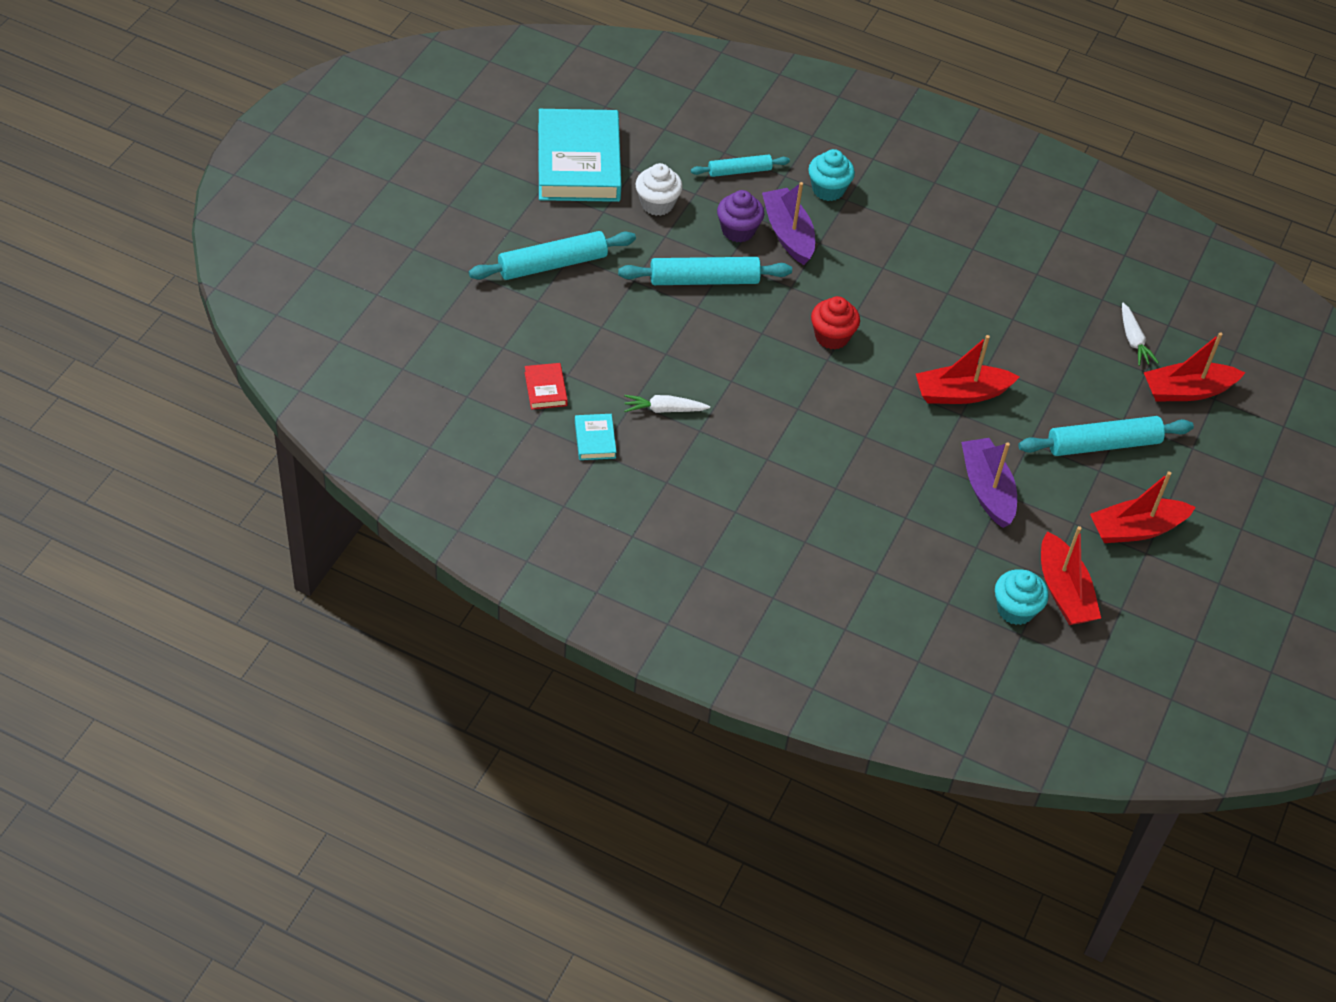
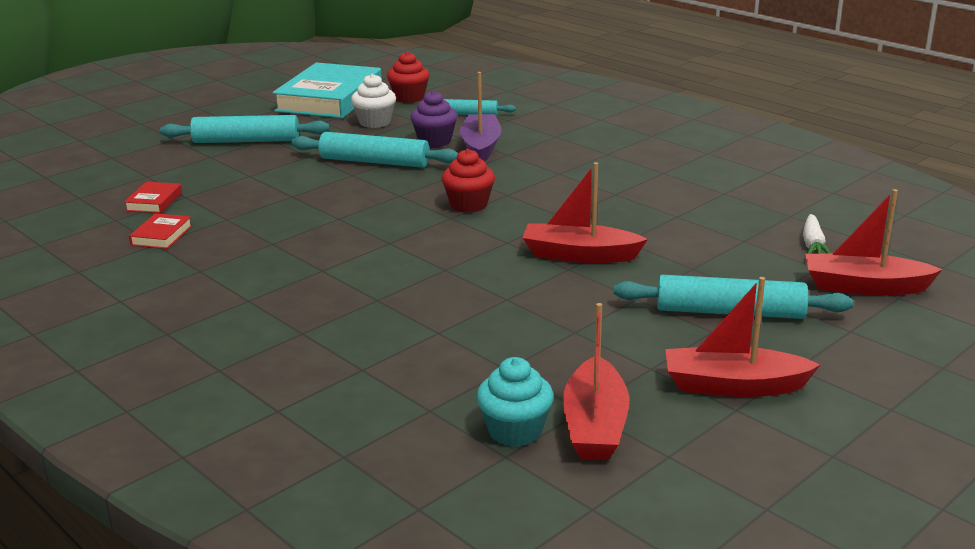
camera: 25 degrees right, 25 degrees down
turquoise book [575,414,617,460] -> red book [129,213,192,249]
white carrot [624,395,710,413] -> none
turquoise cupcake [808,149,855,201] -> none
purple boat [961,438,1017,528] -> none
none -> red cupcake [387,51,430,103]

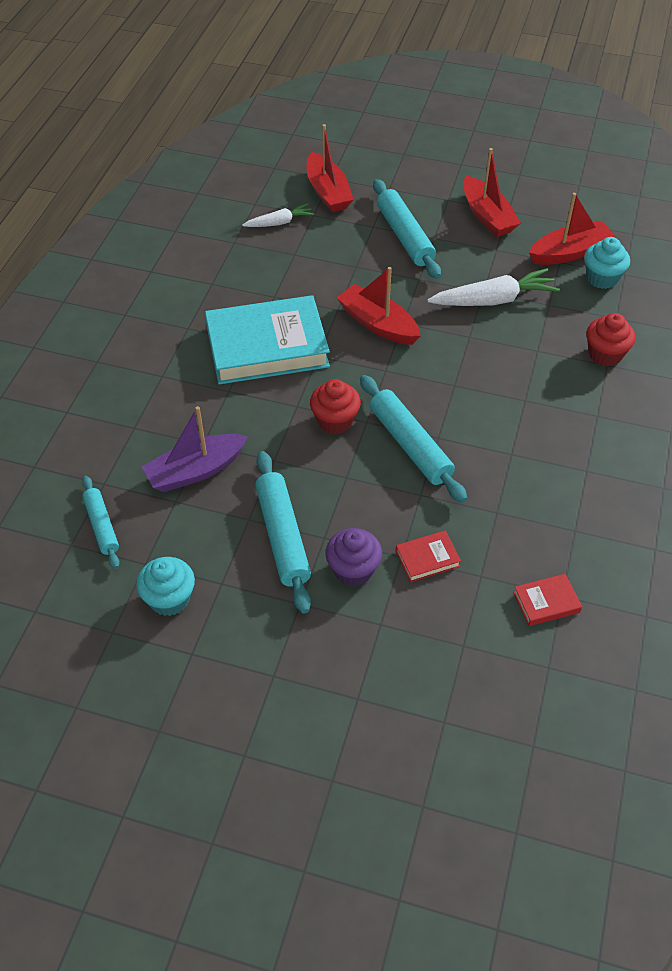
camera: 120 degrees left, 25 degrees up
red book [124,182,182,213] -> red book moved to [396,530,461,582]
turquoise rolling pin [160,115,330,143] -> turquoise rolling pin moved to [360,375,467,503]
turquoise book [272,62,382,118] -> turquoise book moved to [205,295,330,385]
white cupcake [351,74,396,128] -> turquoise cupcake [136,557,195,616]
red cupcake [387,51,430,103] -> red cupcake moved to [586,313,635,367]
purple cupcake [410,91,457,147] -> purple cupcake moved to [325,528,382,586]
red boat [522,162,648,263] -> red boat turned 150 degrees clockwise [336,267,421,345]
none -> white carrot [427,268,560,306]

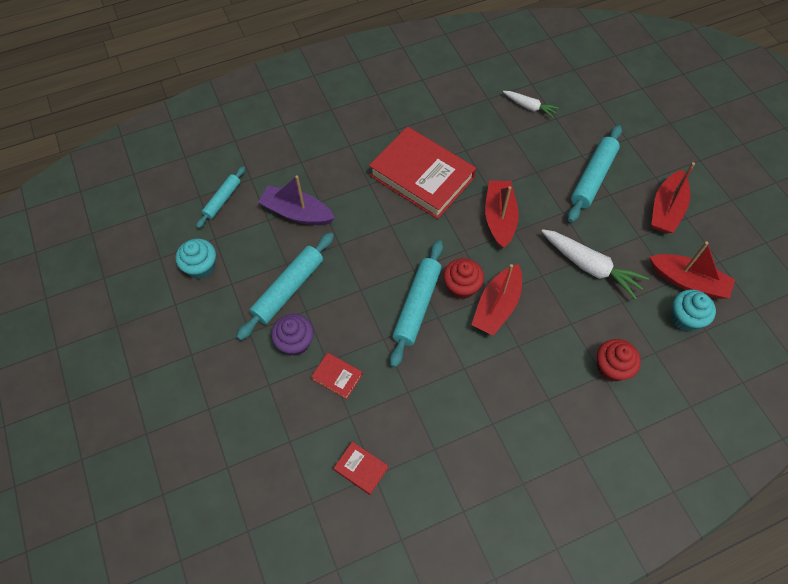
camera: 50 degrees right, 10 degrees up
turquoise book [205,295,330,385] -> red book [369,126,476,219]
red boat [307,124,354,212] -> red boat moved to [471,264,522,336]
red cupcake [310,379,361,434] -> red cupcake moved to [443,258,484,299]

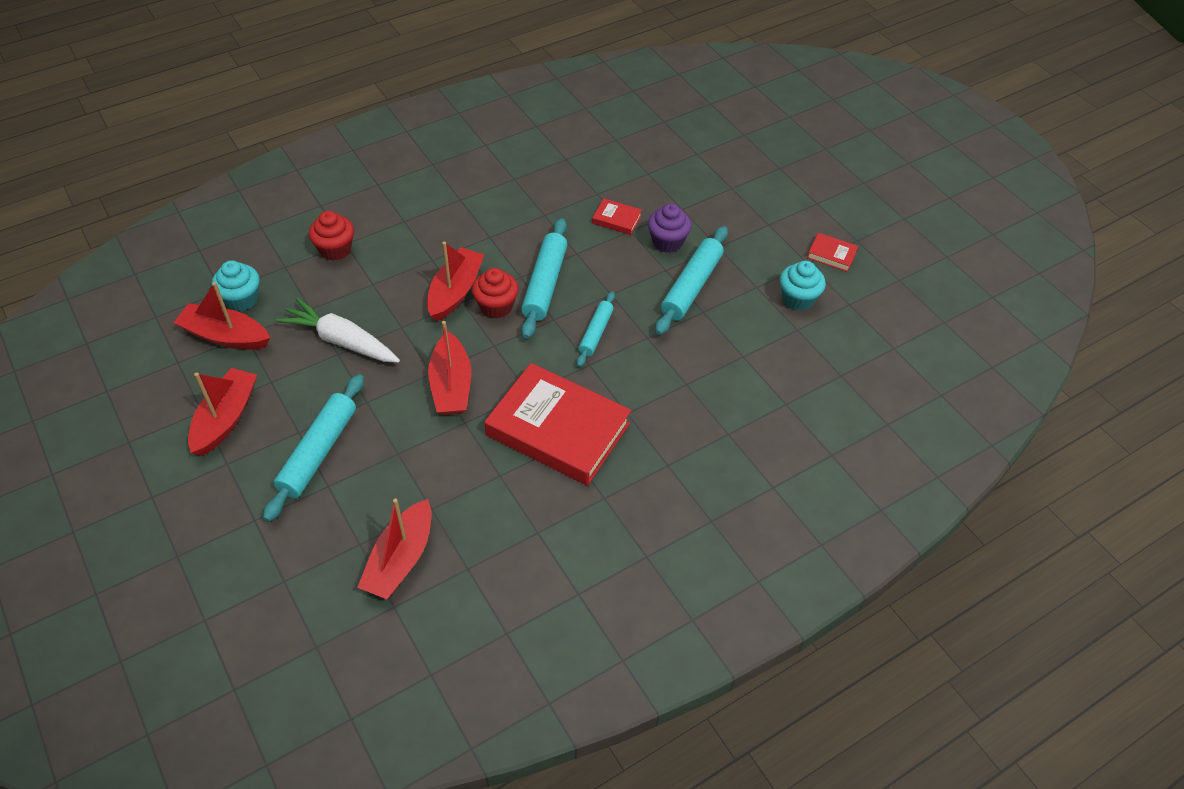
camera: 170 degrees right, 10 degrees down
turquoise rolling pin [196,166,245,228] -> turquoise rolling pin moved to [576,291,615,367]
purple boat [258,175,335,225] -> none
red book [334,441,388,495] -> red book moved to [807,233,858,272]
white carrot [503,91,559,118] -> red boat [357,498,431,599]

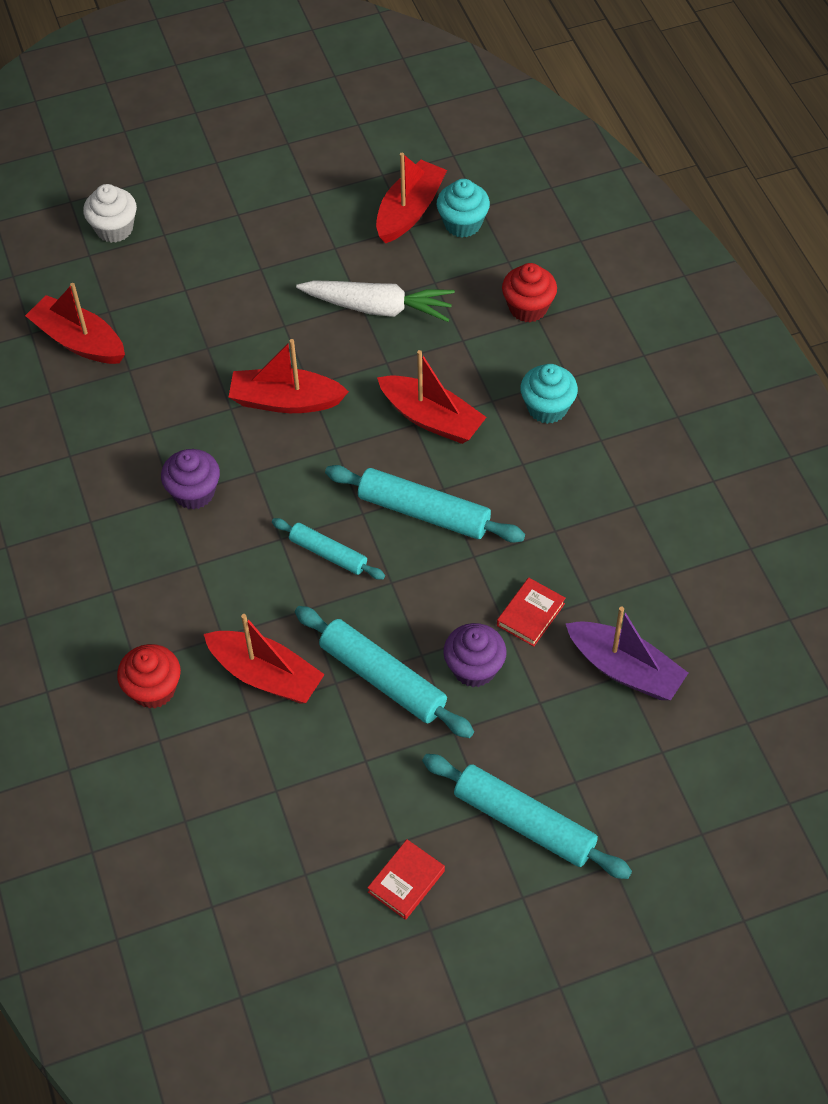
camera: 105 degrees right, 5 degrees up
red boat [188,368,257,456] -> red boat moved to [204,614,325,703]
turquoise rolling pin [263,374,364,522] -> turquoise rolling pin moved to [422,754,632,879]
white carrot [276,298,400,363] -> white carrot turned 60 degrees clockwise [296,280,455,322]
red cupcake [472,268,519,319] -> red cupcake moved to [117,644,181,709]
red book [485,363,631,486] -> purple cupcake [161,449,220,510]
turquoise cupcake [780,261,826,311] -> turquoise cupcake moved to [520,364,578,424]
none -> white cupcake [83,184,137,243]
none -> purple boat [566,607,688,700]

